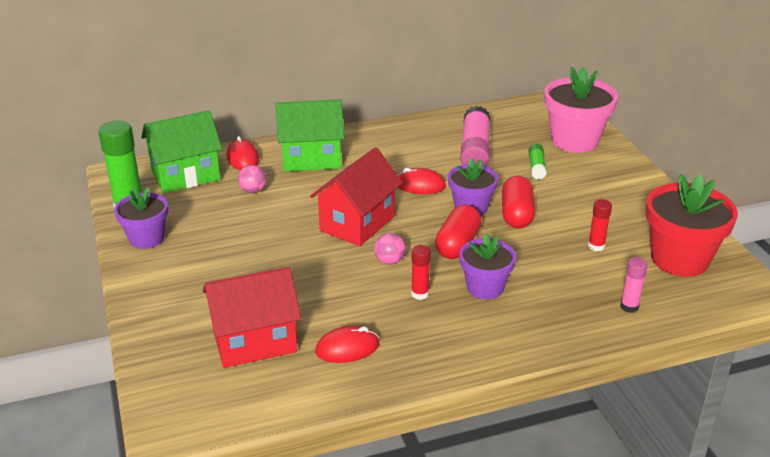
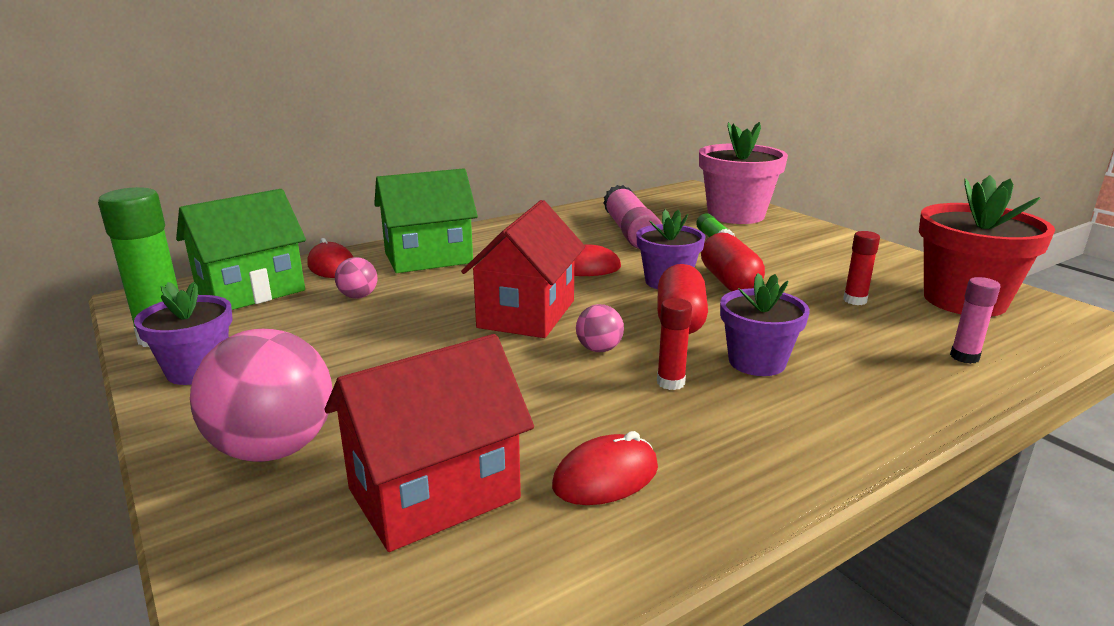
camera: 15 degrees left, 10 degrees down
none -> pink ball [190,329,333,462]

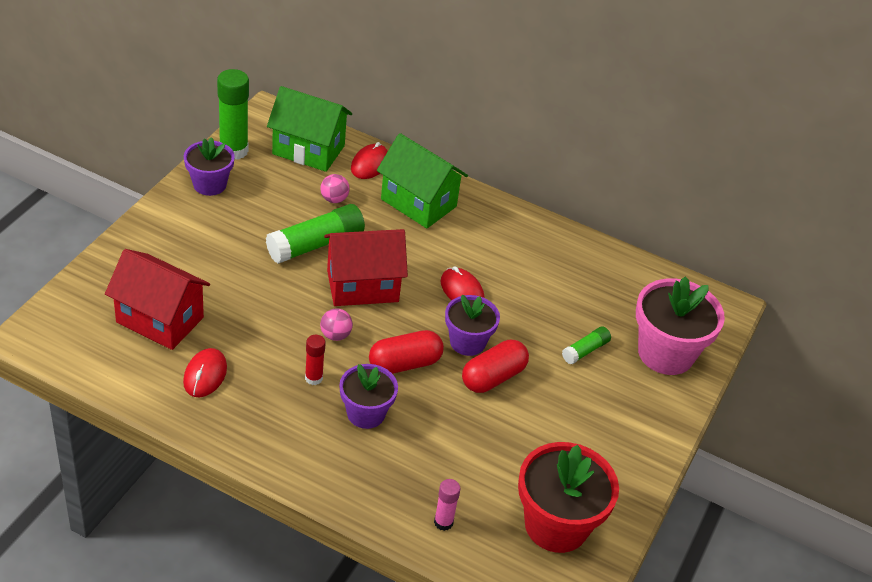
camera: 55 degrees right, 20 degrees up
pink ball [190,329,333,462] -> none
red mouse [552,431,658,505] -> red mouse turned 75 degrees clockwise [183,348,227,397]
pink glue stick [603,185,662,249] -> none
red glue stick [843,231,880,305] -> none
none -> green glue stick [266,204,365,264]

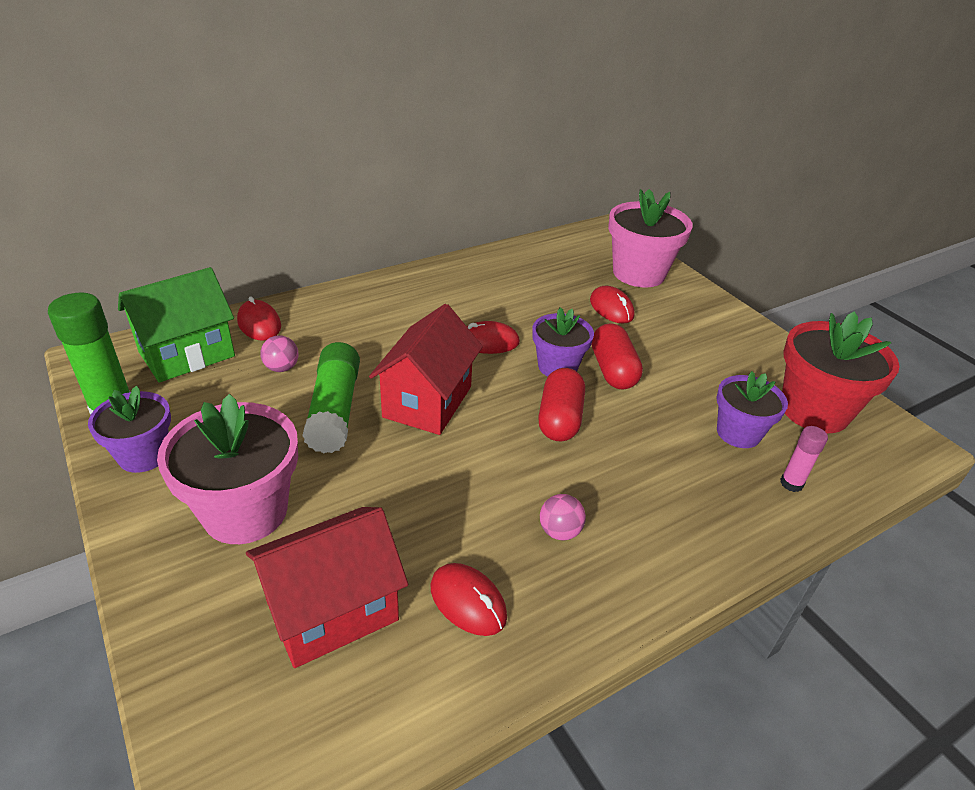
camera: 55 degrees left, 5 degrees down
red glue stick [305,335,326,385] -> none
pink ball [320,308,353,341] -> pink ball moved to [540,494,586,540]
purple flower pot [339,364,398,429] -> purple flower pot moved to [716,371,788,448]
green house [377,133,468,228] -> none
green glue stick [562,326,611,365] -> red mouse [590,286,635,324]
none -> pink flower pot [157,394,298,544]

